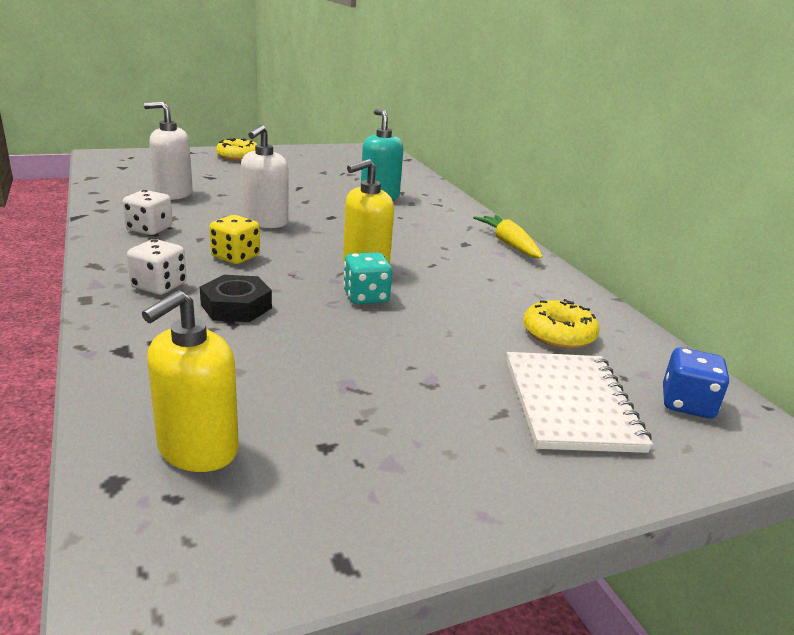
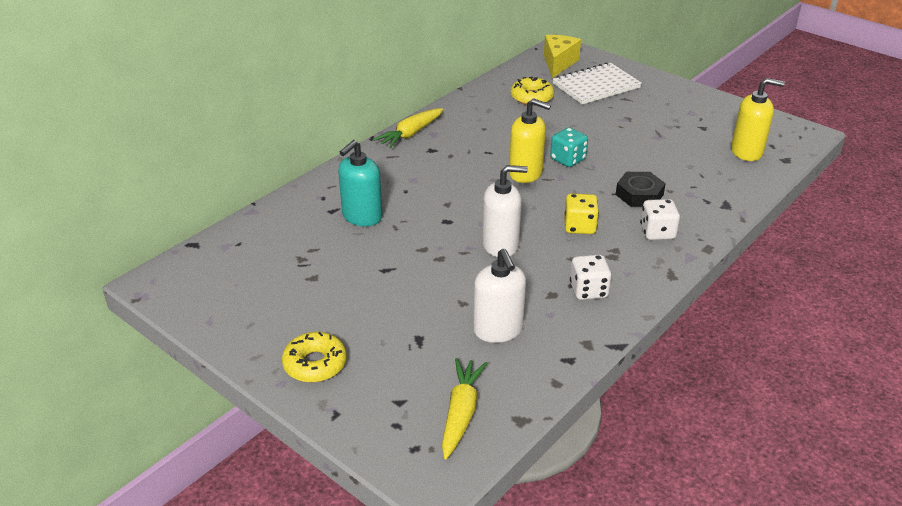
camera: 115 degrees left, 10 degrees up
blue dice [663,347,729,418] -> yellow cheese [544,35,581,78]
none -> yellow carrot [442,358,488,459]

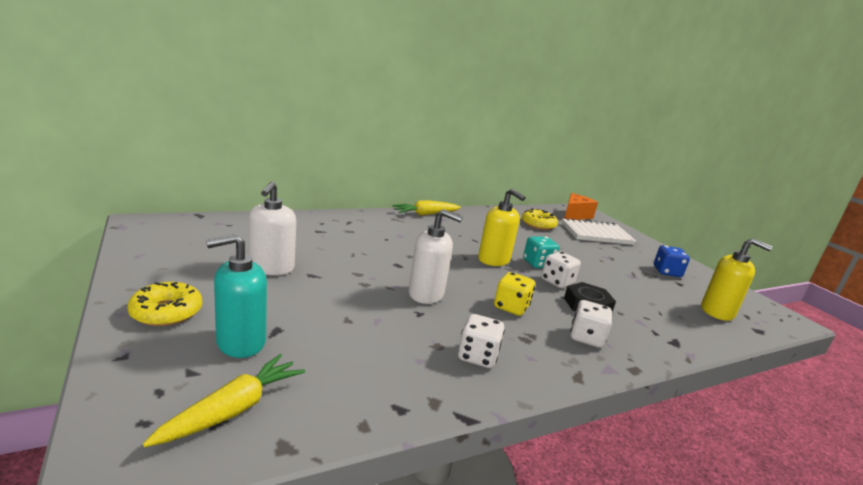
camera: 20 degrees right, 15 degrees down
turquoise soap dispenser [338,140,382,226] -> turquoise soap dispenser moved to [206,234,267,358]
white soap dispenser [473,249,526,343] -> white soap dispenser moved to [249,182,296,275]
yellow cheese [544,35,581,78] -> orange cheese [564,193,598,220]
none -> white dice [541,251,581,288]
none -> blue dice [654,245,690,277]

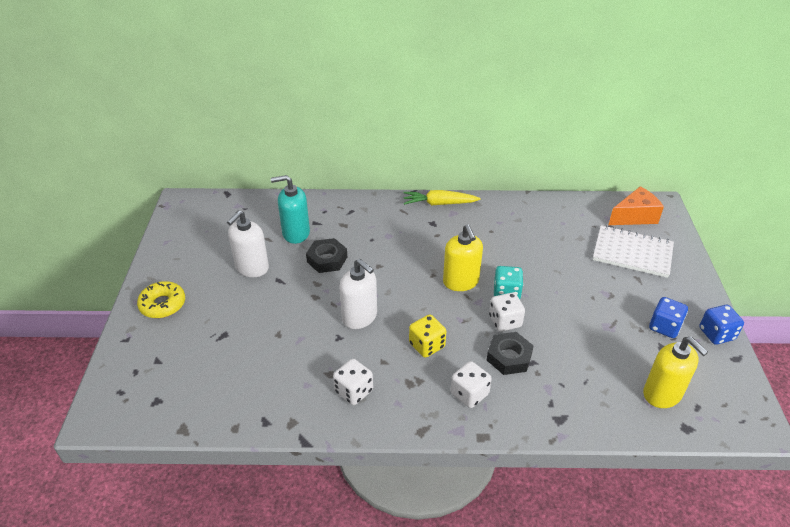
camera: 30 degrees right, 20 degrees up
yellow carrot [143,354,305,447] -> none
turquoise soap dispenser [206,234,267,358] -> turquoise soap dispenser moved to [271,175,310,244]
yellow donut [522,208,558,230] -> none
none -> black nut [306,238,347,273]
none -> blue dice [699,305,744,345]

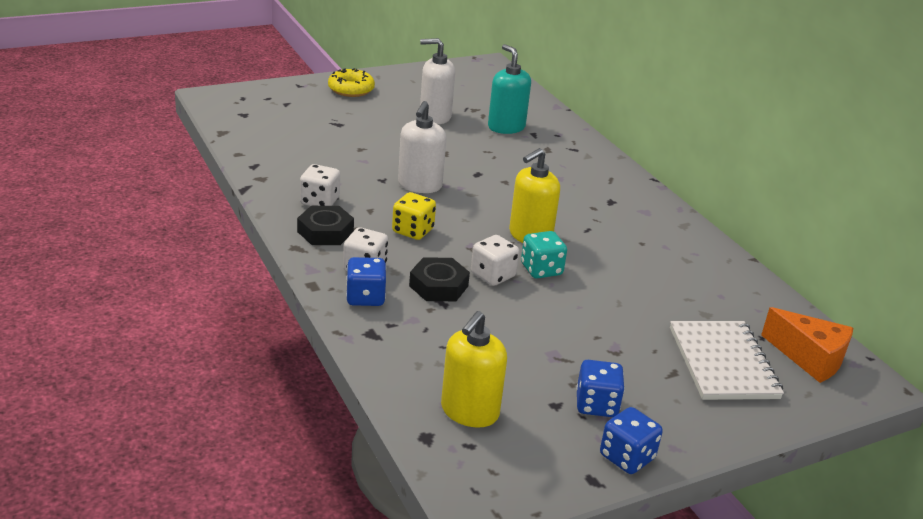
camera: 60 degrees right, 10 degrees down
black nut [306,238,347,273] -> black nut moved to [297,206,354,245]
yellow carrot [403,190,481,205] -> none
none -> blue dice [346,257,386,306]

